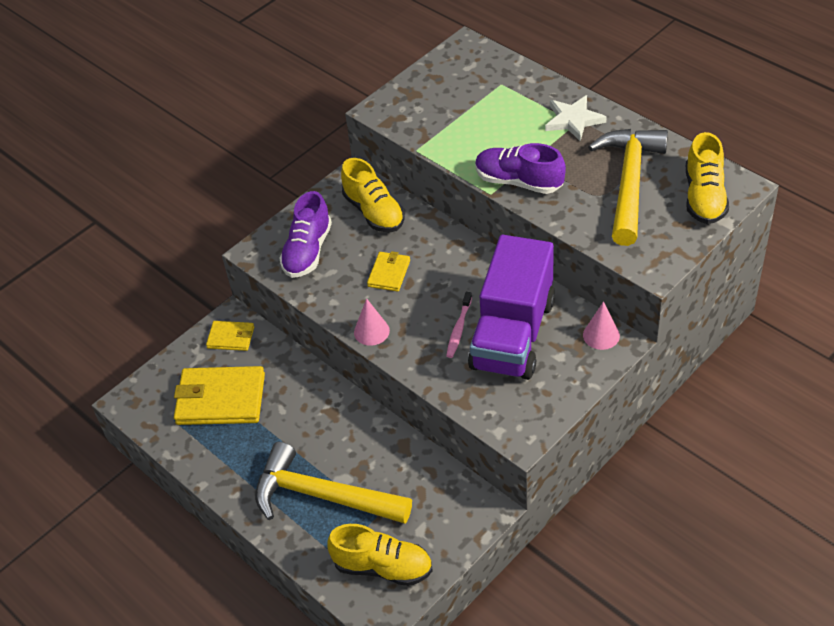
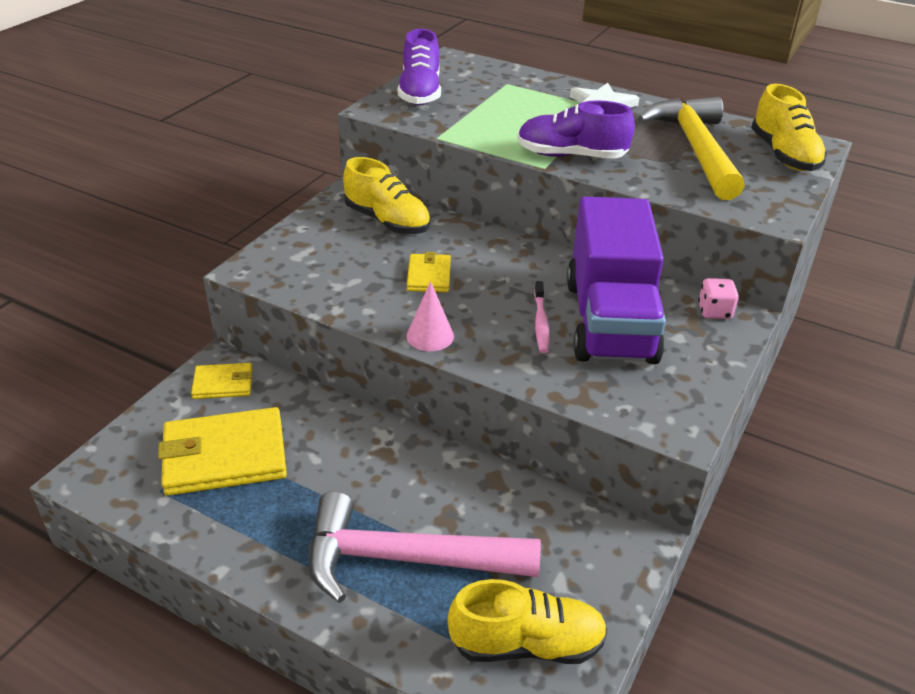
camera: 20 degrees left, 10 degrees down
yellow hammer [255,442,412,524] -> pink hammer [308,491,541,603]
purple shoe [279,191,332,278] -> purple shoe moved to [398,29,441,105]
pink cone [583,302,620,350] -> pink dice [698,278,739,319]

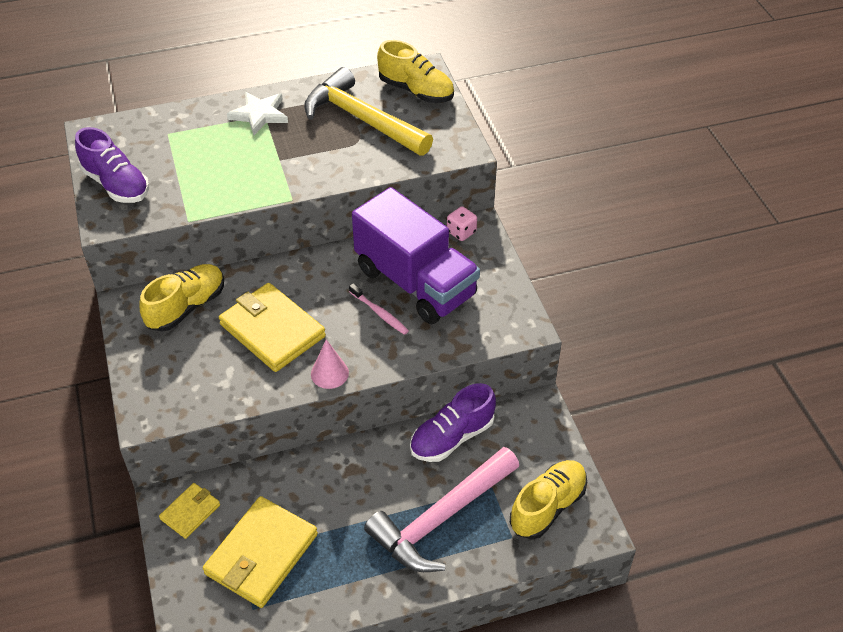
camera: 45 degrees left, 10 degrees up
yellow shoe [343,157,430,234] -> yellow shoe turned 45 degrees counterclockwise [139,264,224,332]
yellow wallet [407,252,451,292] -> yellow wallet [219,283,326,372], size x1.90
purple shoe [518,100,635,159] -> purple shoe moved to [410,383,496,462]

